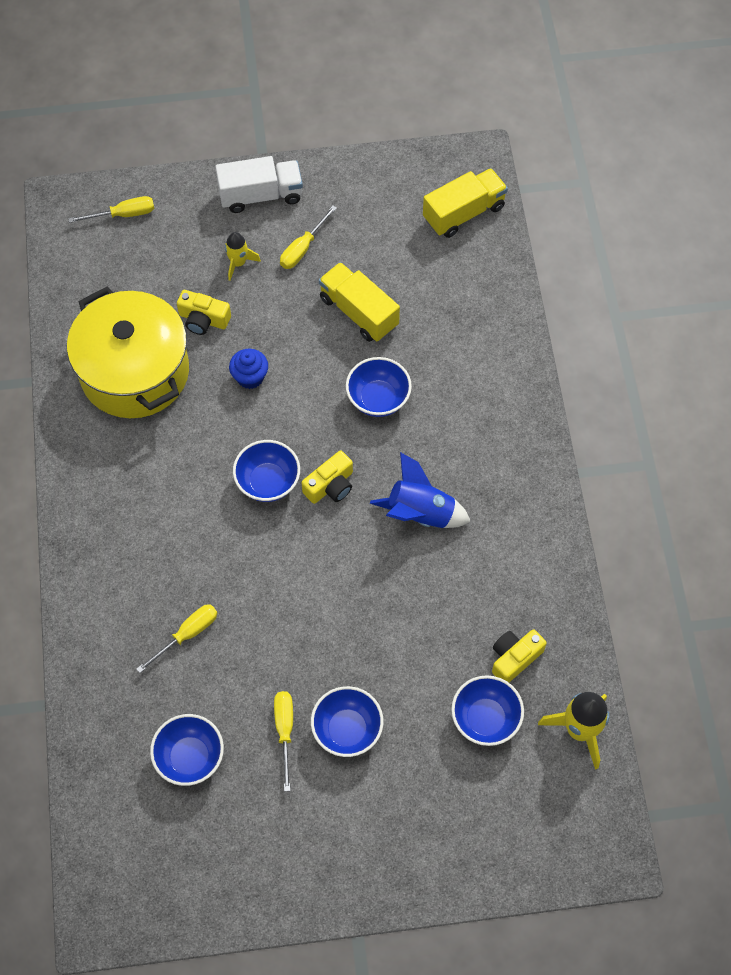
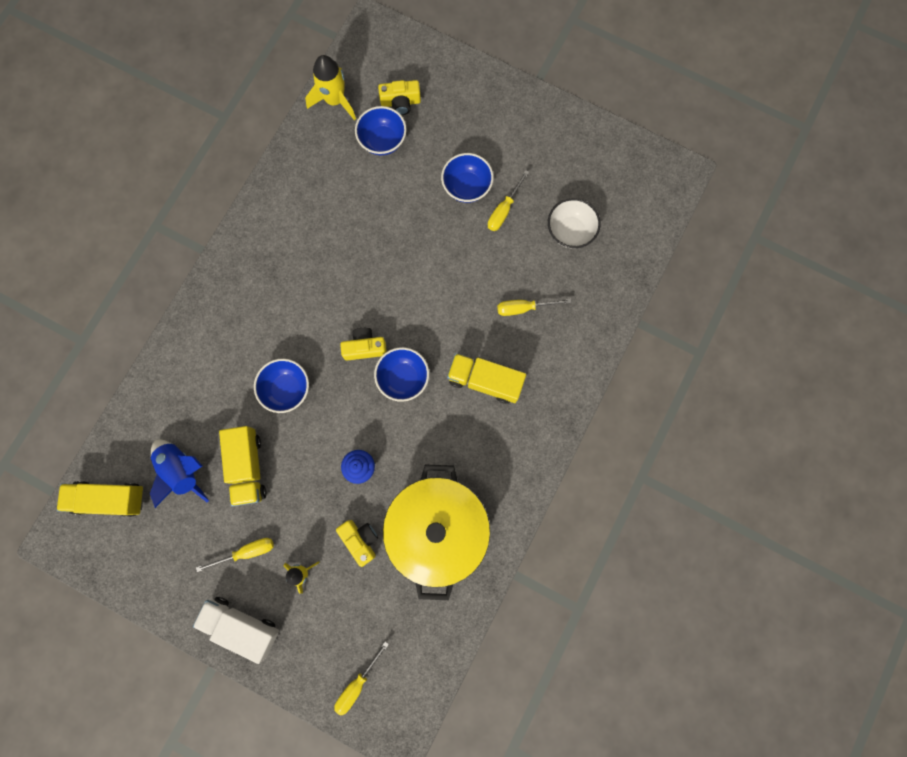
camera: 145 degrees left, 15 degrees up
yellow screwdriver [68,196,154,223] -> yellow screwdriver turned 75 degrees counterclockwise [334,641,389,715]
blue bowl [150,714,224,786] -> white bowl [548,198,601,248]
blue rocket [370,452,471,528] -> blue rocket moved to [150,439,209,508]
yellow camera [492,629,547,682] -> yellow camera moved to [378,80,421,115]
none -> yellow truck [447,353,526,404]

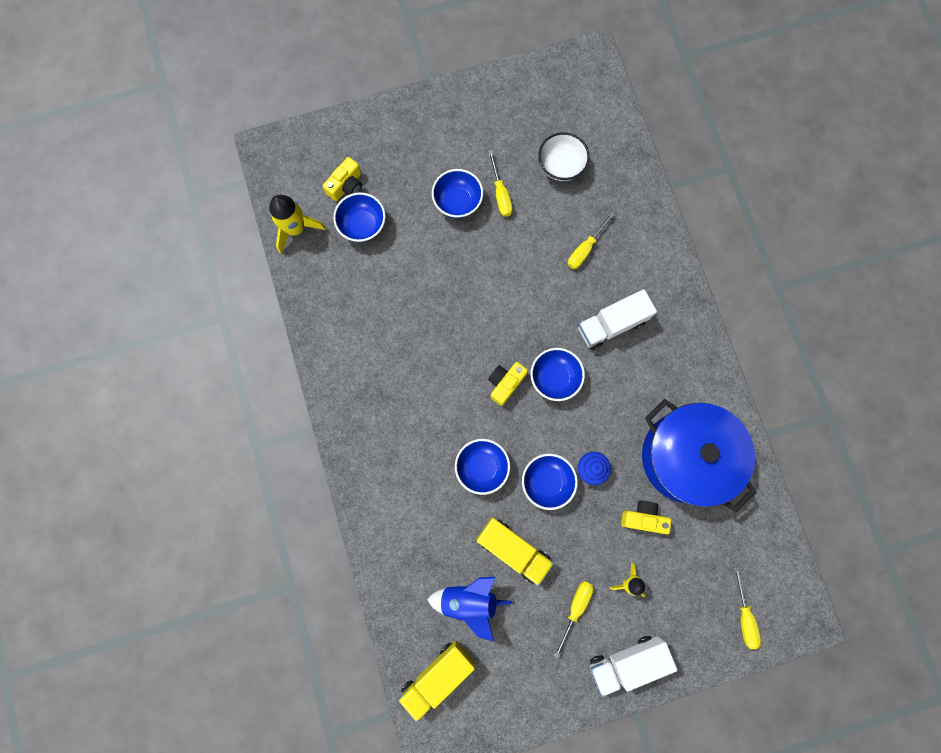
camera: 45 degrees left, 0 degrees up
yellow pot [383,464,490,600] -> blue pot [642,399,756,512]
yellow truck [447,353,526,404] -> white truck [578,289,657,350]
none -> blue bowl [522,454,578,510]

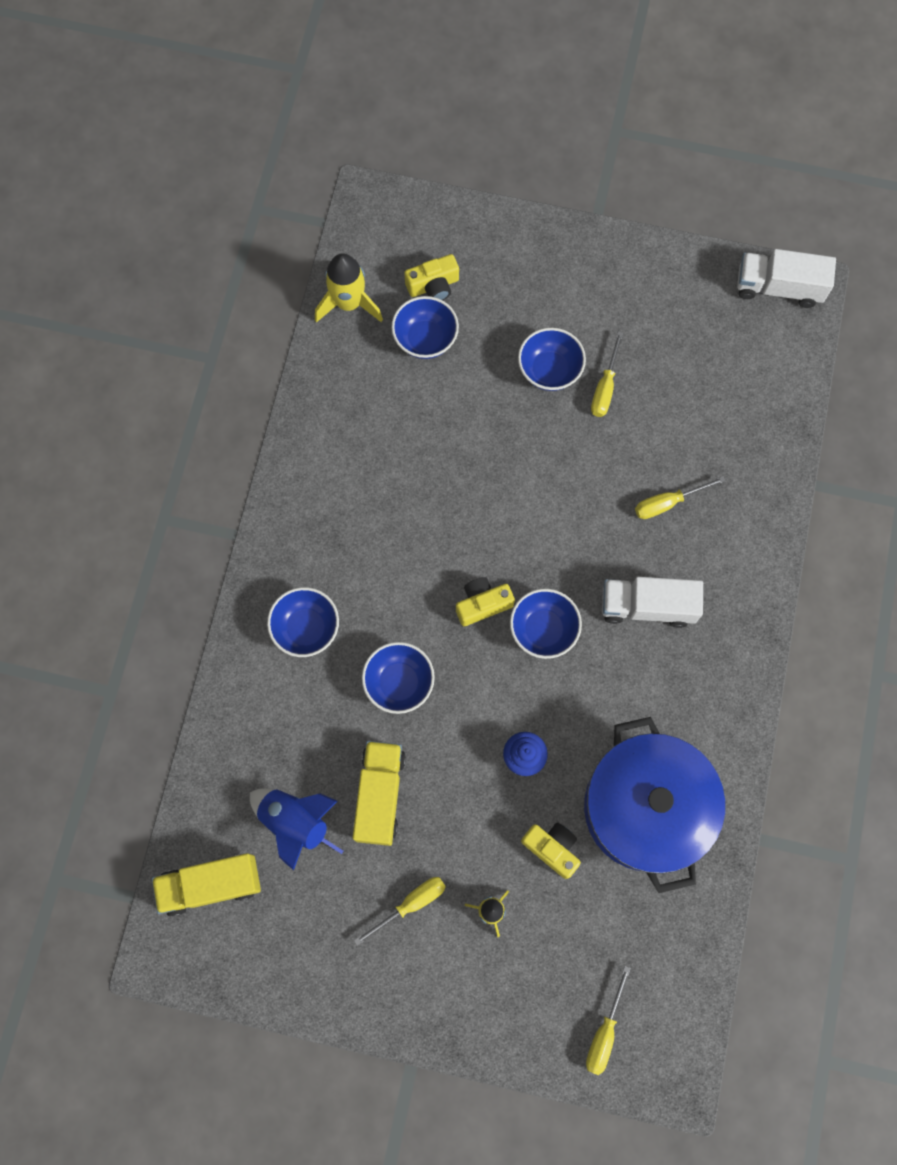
camera: 30 degrees right, 5 degrees down
yellow truck [477,517,554,586] -> yellow truck turned 150 degrees counterclockwise [352,741,406,846]
blue bowl [522,454,578,510] -> blue bowl moved to [267,587,339,657]
white bowl [538,132,590,181] -> none
white truck [590,636,677,697] -> white truck moved to [737,249,836,308]

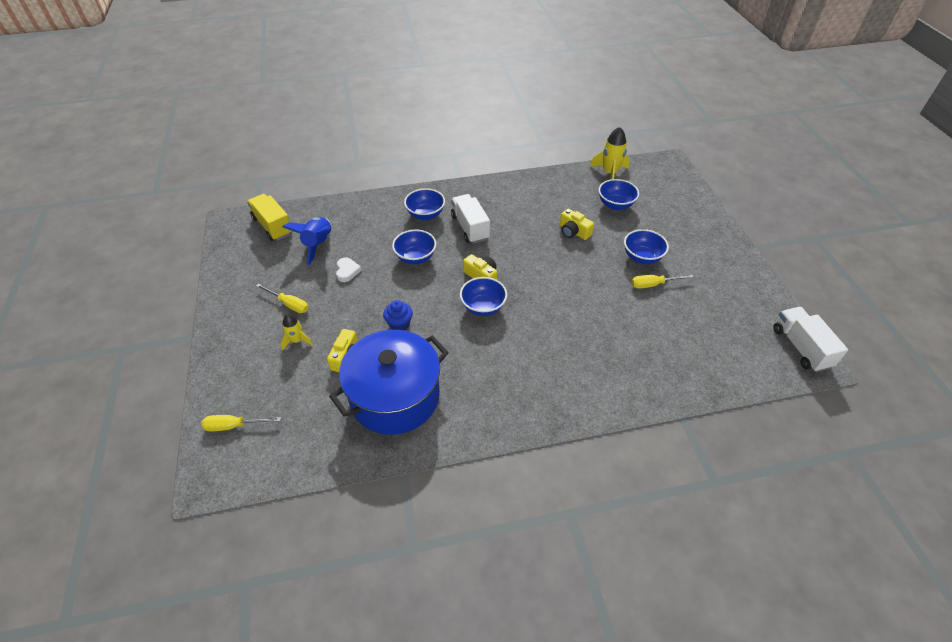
camera: 65 degrees right, 25 degrees down
yellow truck [352,741,406,846] -> white heart [336,257,362,282]
yellow camera [404,254,459,300] -> yellow camera moved to [560,209,594,240]
white truck [602,577,703,628] -> white truck moved to [451,194,490,244]
yellow screwdriver [635,476,725,519] -> none

